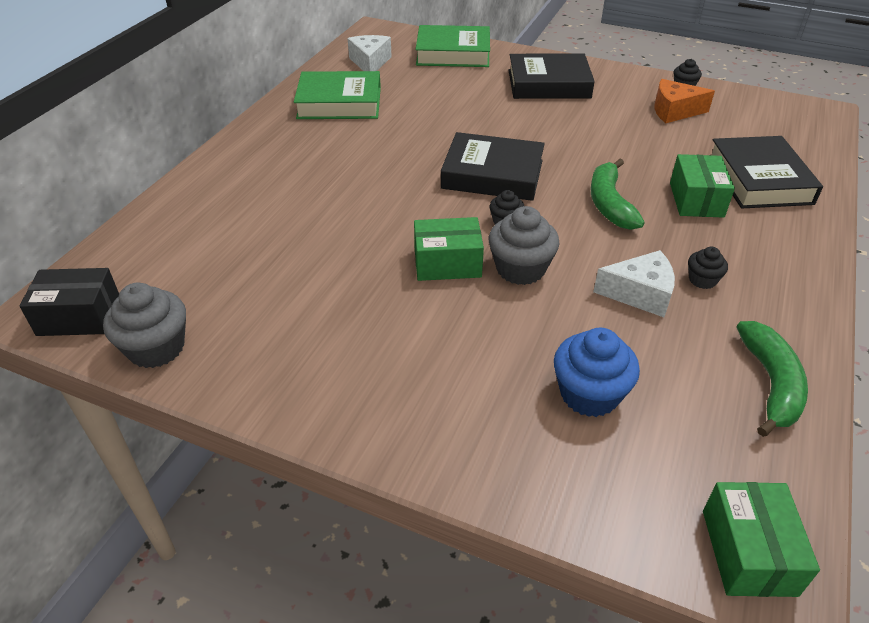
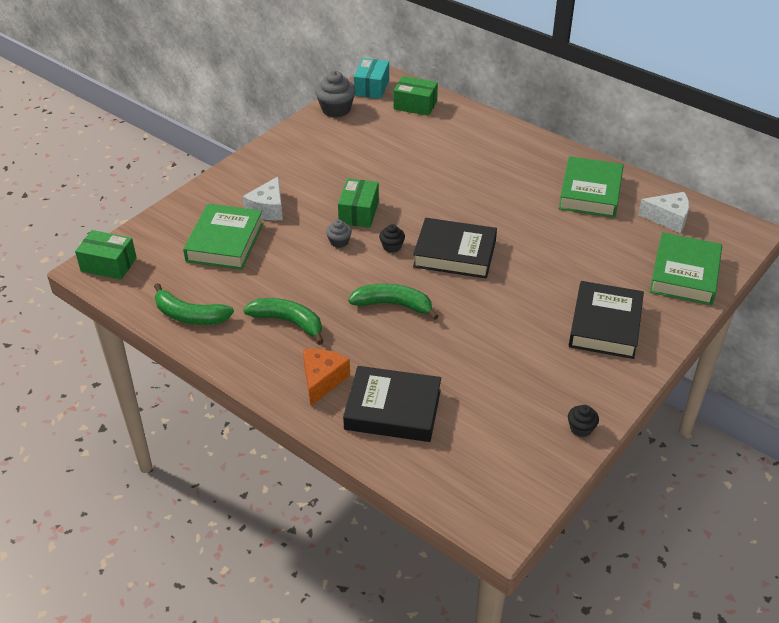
camera: 105 degrees right, 0 degrees up
black box [19,268,119,336] -> turquoise box [354,58,389,99]
black book [441,132,545,201] -> black book turned 75 degrees clockwise [413,218,497,278]
grey cupcake [489,206,560,285] -> grey cupcake [326,219,352,248], size x0.55
blue cupcake [554,328,640,417] -> green book [183,204,264,270]
white cheese [593,250,675,317] -> white cheese moved to [243,177,283,220]
orange cheese [655,79,715,123] -> orange cheese moved to [303,349,350,406]
green box [670,154,735,218] -> green box moved to [394,76,438,116]
black cupcake [688,247,728,289] -> green banana [243,298,324,345]

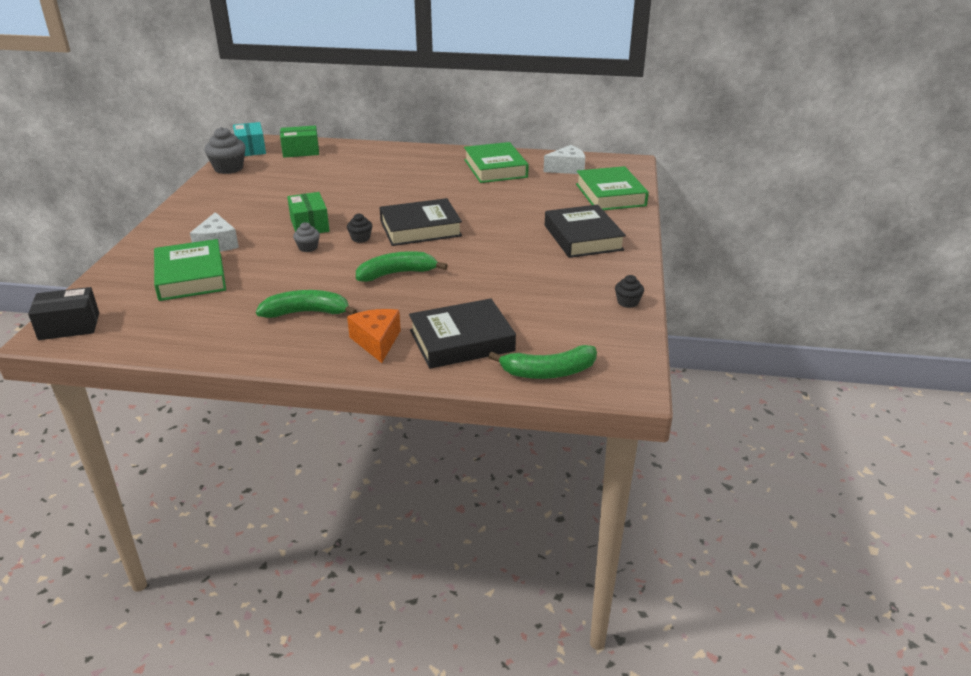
camera: 30 degrees left, 10 degrees down
green box [75,230,137,280] -> black box [28,287,99,340]
green banana [154,283,234,325] -> green banana moved to [489,345,597,379]

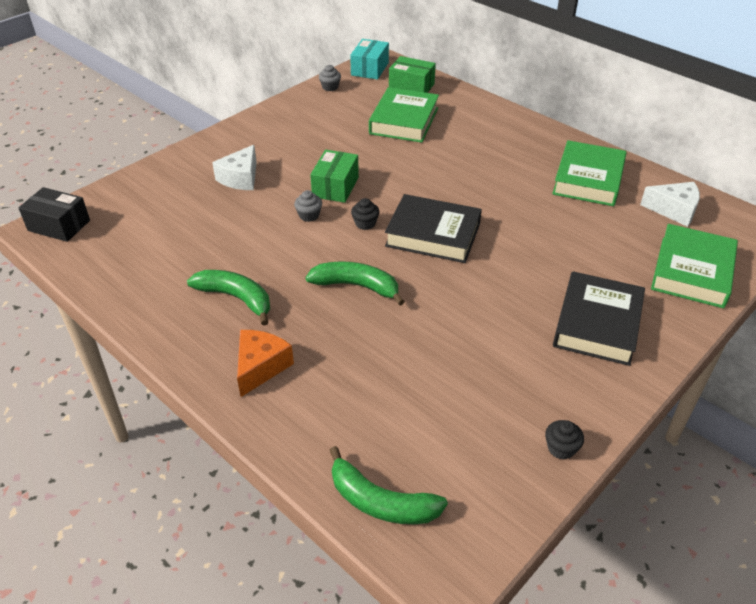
camera: 35 degrees right, 10 degrees up
green book [154,239,226,301] -> green book moved to [369,87,439,143]
grey cupcake [205,127,246,174] -> grey cupcake [319,65,341,91], size x0.55
black book [409,299,516,369] -> none

